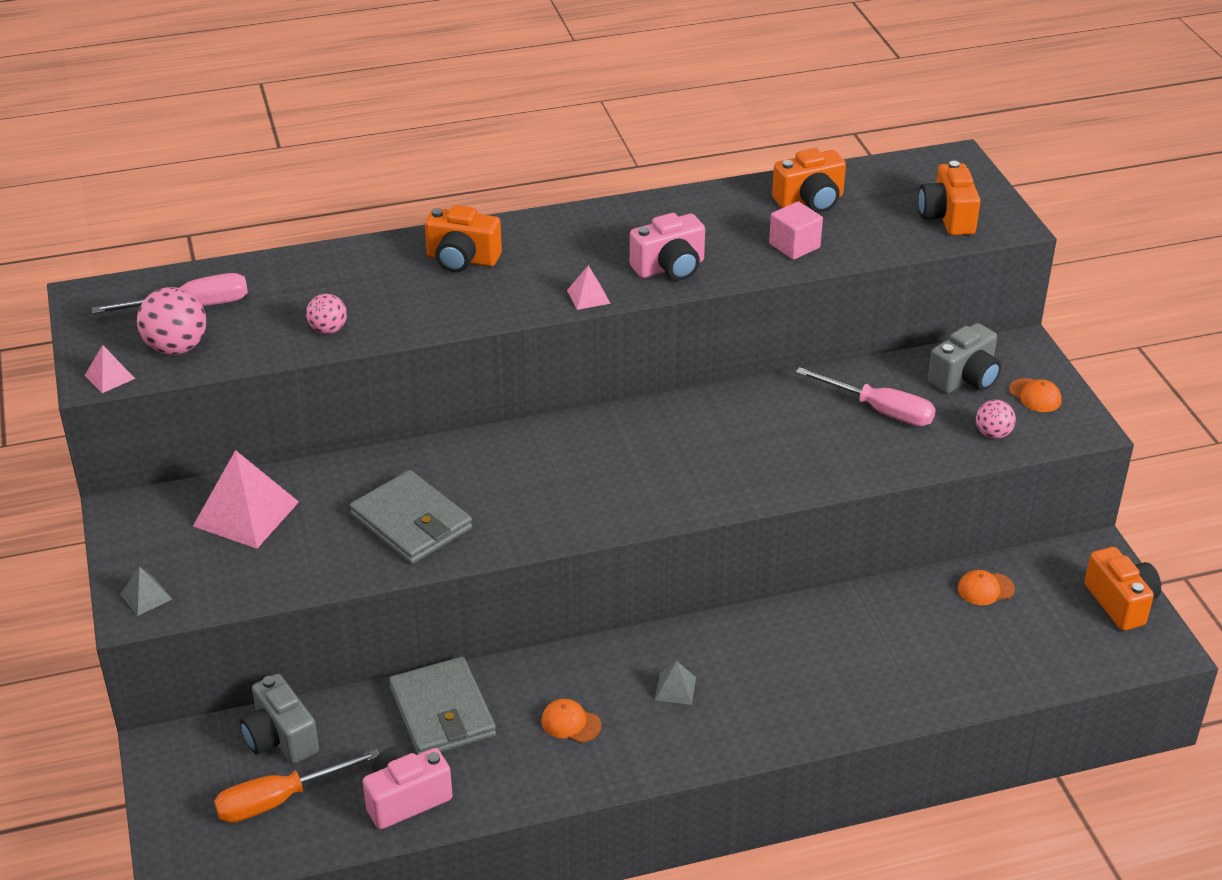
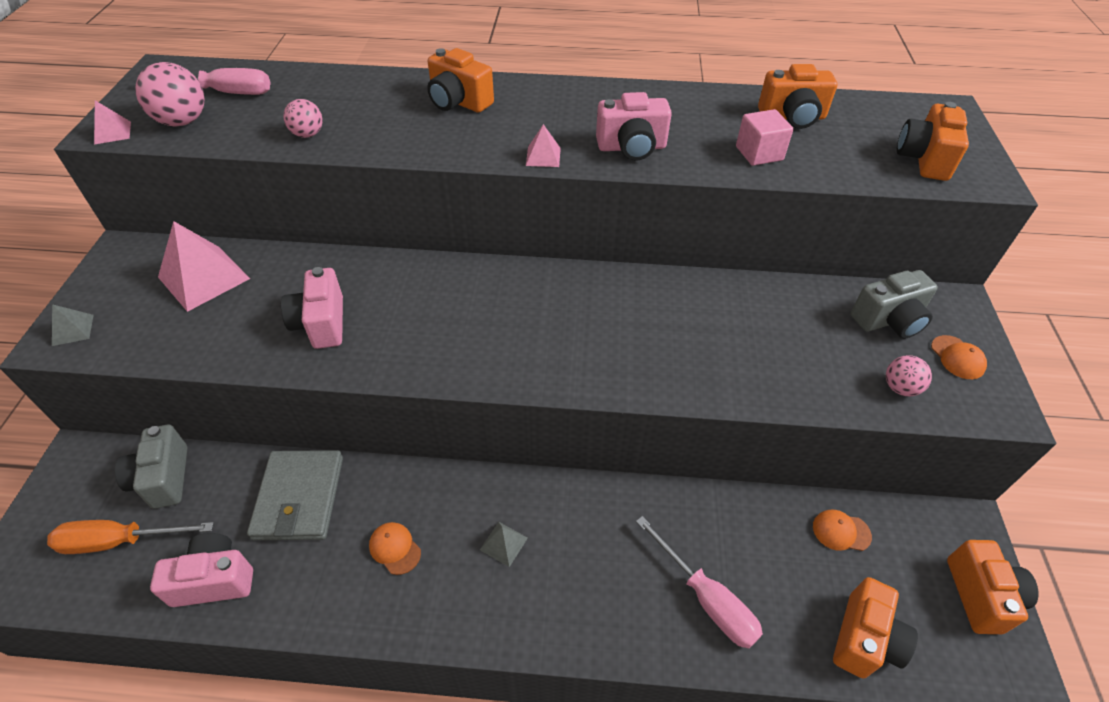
camera: 20 degrees right, 10 degrees up
grey wallet [350,470,472,564] -> pink camera [281,267,343,349]
pink screwdriver [796,367,936,426] -> pink screwdriver moved to [636,516,763,649]
none -> orange camera [833,577,918,678]

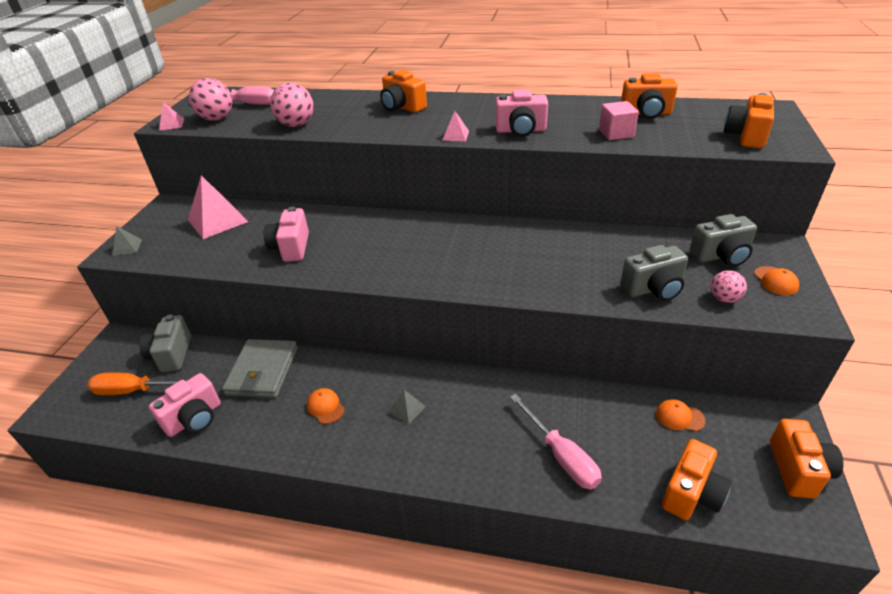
camera: 10 degrees right, 10 degrees down
pink camera [150,533,253,607] -> pink camera turned 135 degrees clockwise [149,373,221,437]
pink ball [283,99,323,138] -> pink ball [270,83,314,127], size x1.65
none -> grey camera [620,245,688,301]

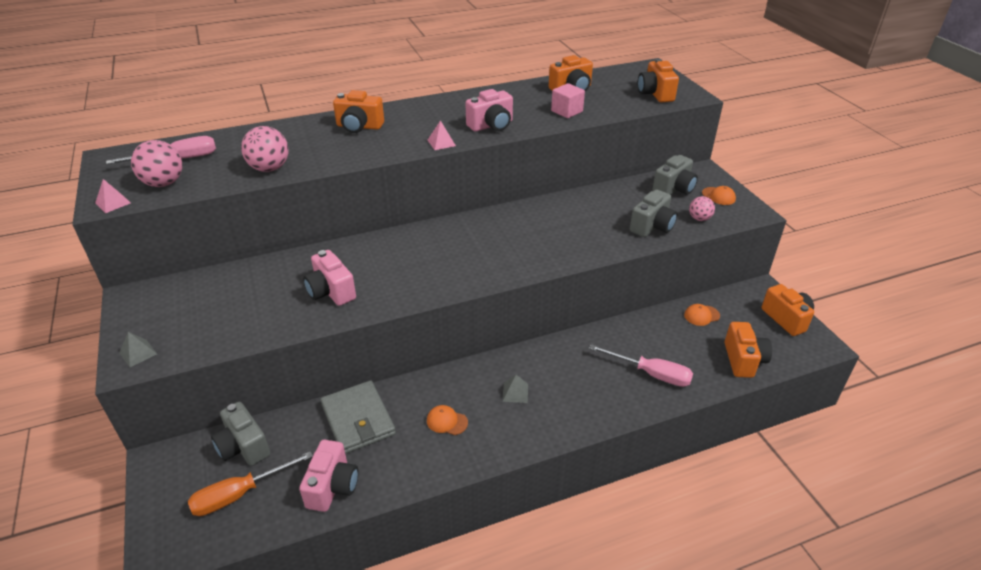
camera: 35 degrees left, 0 degrees up
pink pyramid [188,176,248,239] -> none

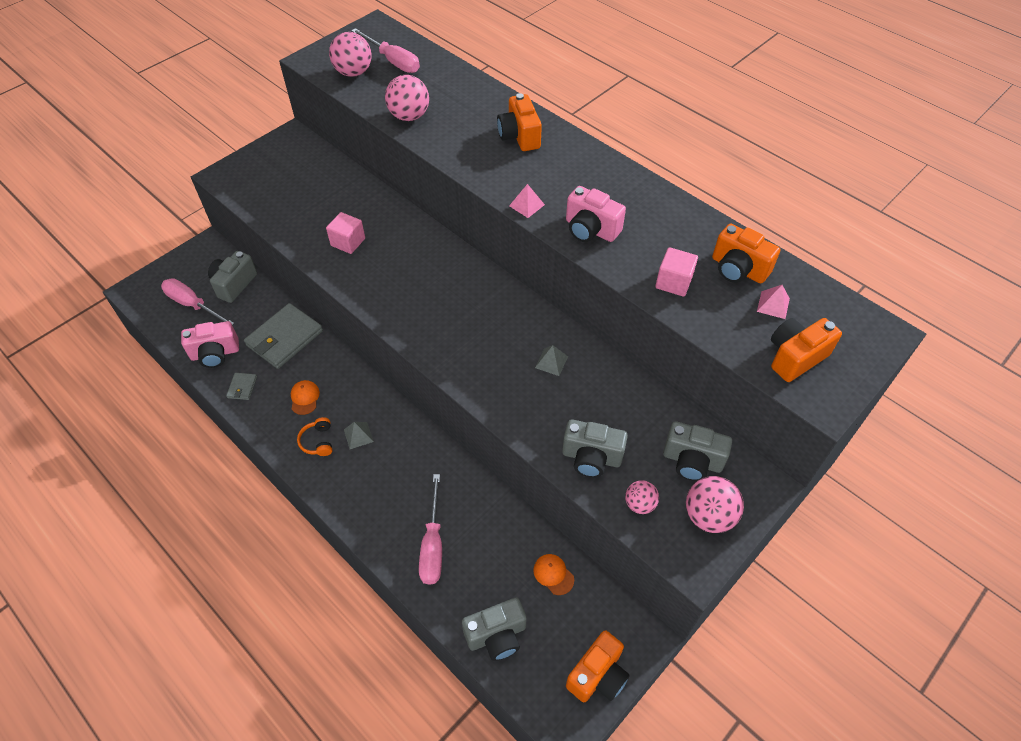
camera: 65 degrees right, 15 degrees up
pink pyramid [95,179,131,213] -> pink pyramid moved to [757,285,790,319]
grey pyramid [119,332,157,367] -> grey pyramid moved to [535,345,568,376]
orange screwdriver [188,451,313,516] -> pink screwdriver [161,278,234,325]
pink camera [303,250,356,306] -> pink cube [326,212,365,254]
orange cap [702,186,736,205] -> pink ball [686,476,744,533]
orange camera [725,322,772,378] -> grey camera [462,597,527,661]
none -> grey wallet [226,373,257,400]
none -> orange headphones [297,417,332,456]

